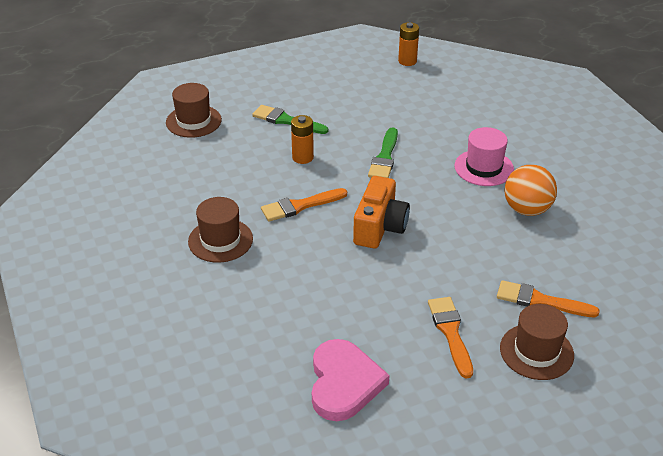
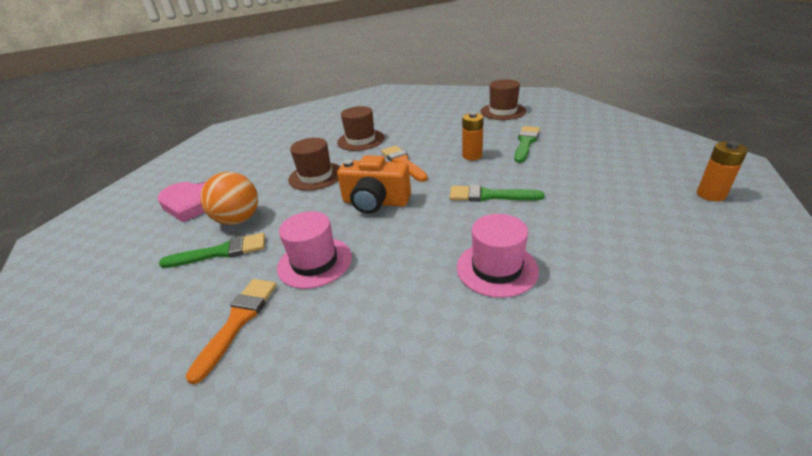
camera: 90 degrees right, 5 degrees down
orange brush [428,297,473,378] -> green brush [159,233,265,268]
brown hat [500,304,574,380] -> brown hat moved to [288,138,341,191]
orange ball [504,165,557,216] -> orange ball moved to [200,172,258,225]
none -> pink hat [277,211,352,289]

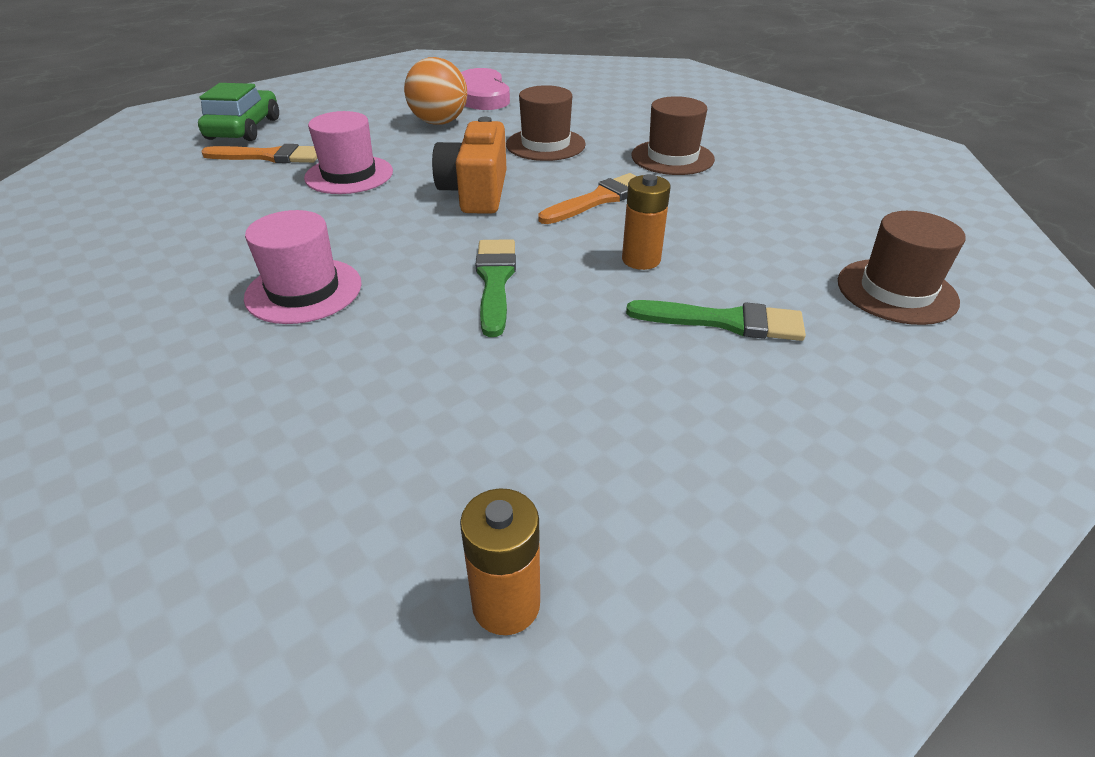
camera: 75 degrees right, 5 degrees up
green brush [159,233,265,268] -> none
none -> green car [198,83,279,141]

